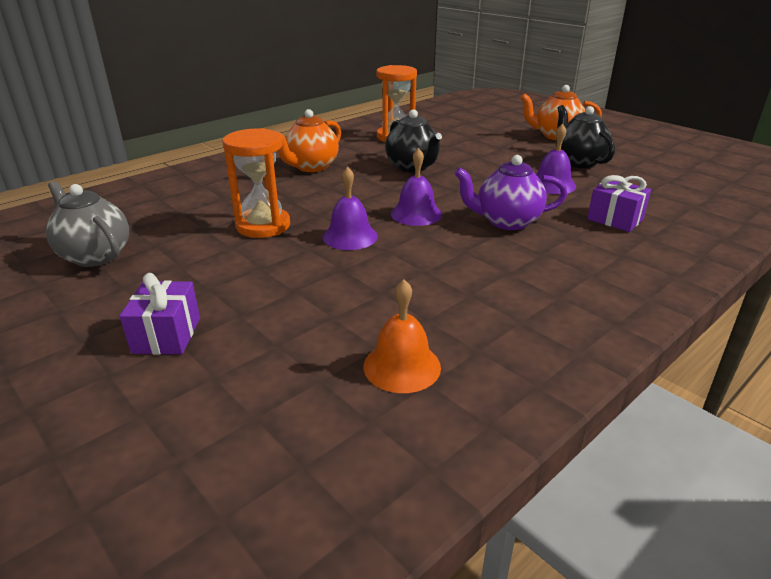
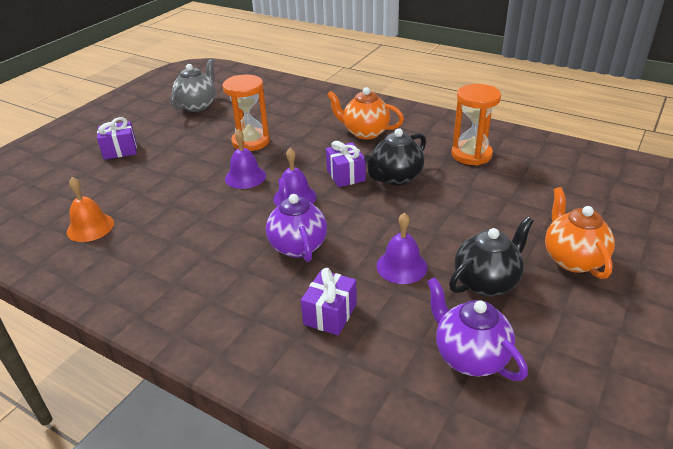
camera: 75 degrees right, 5 degrees up
none -> purple gift [326,141,366,187]
none -> purple teapot [427,277,528,381]

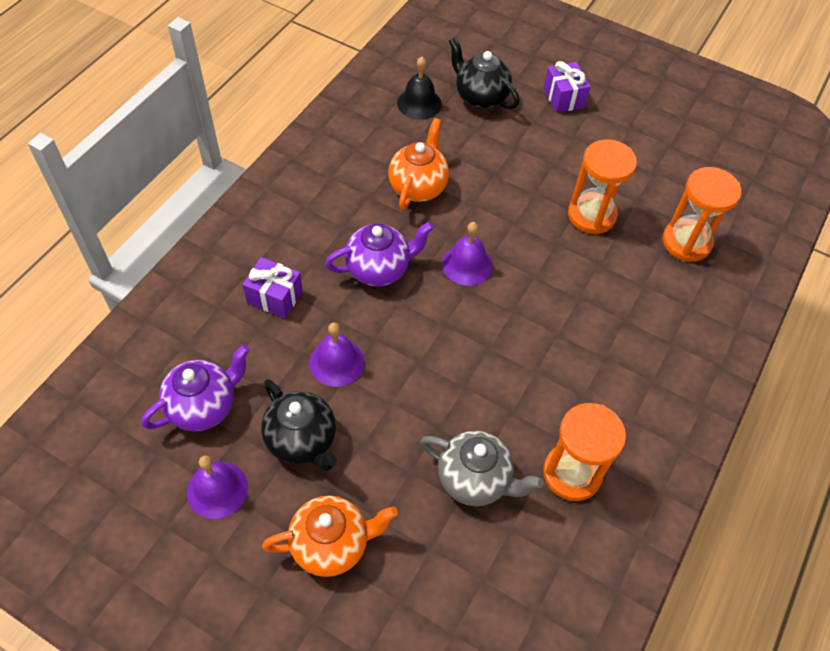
camera: 85 degrees right, 20 degrees up
orange bell [67,177,114,242] -> black bell [397,56,442,120]
grey teapot [170,59,216,112] -> grey teapot moved to [420,431,544,506]
purple bell [225,129,266,189] -> purple bell moved to [187,455,248,519]
purple gift [326,141,366,187] -> none
orange teapot [327,87,404,140] -> orange teapot moved to [388,118,449,209]
black teapot [364,128,426,186] -> black teapot moved to [449,37,519,109]
none -> orange hourglass [663,167,741,262]

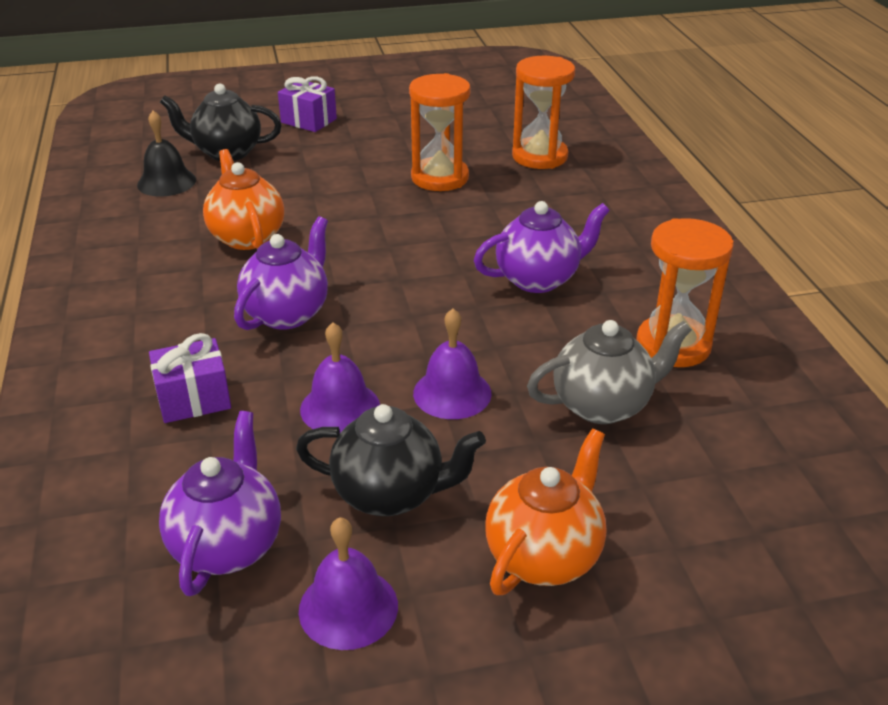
camera: 40 degrees left, 20 degrees down
purple bell [442,222,493,286] -> purple bell moved to [413,309,492,419]
none -> purple teapot [474,201,610,293]

